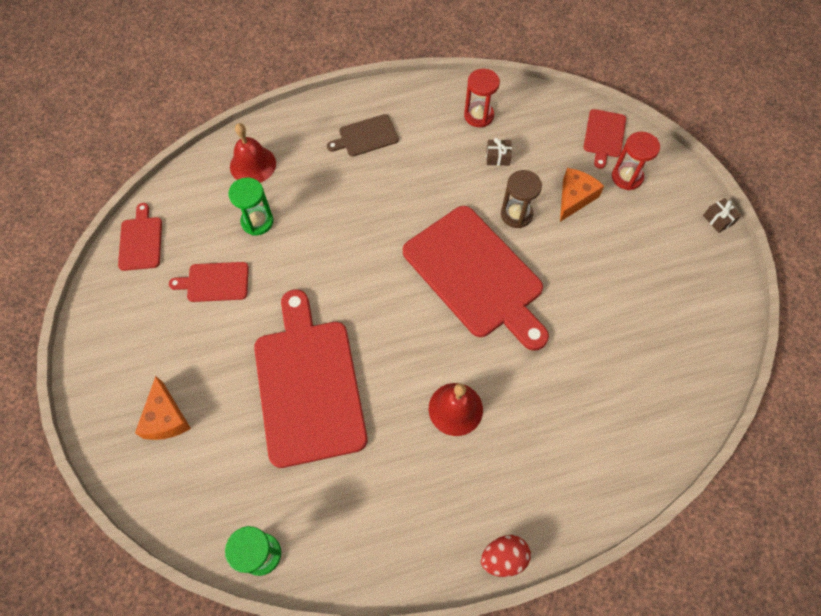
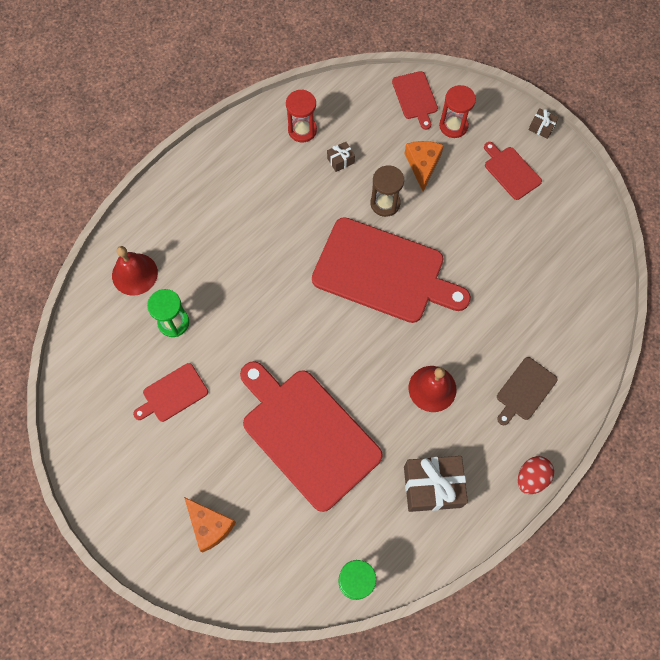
camera: 30 degrees left, 5 degrees up
red cutting board [118,203,162,271] -> red cutting board moved to [484,142,542,200]
brown cutting board [327,114,399,157] -> brown cutting board moved to [497,357,558,425]
none -> brown gift [404,456,468,512]

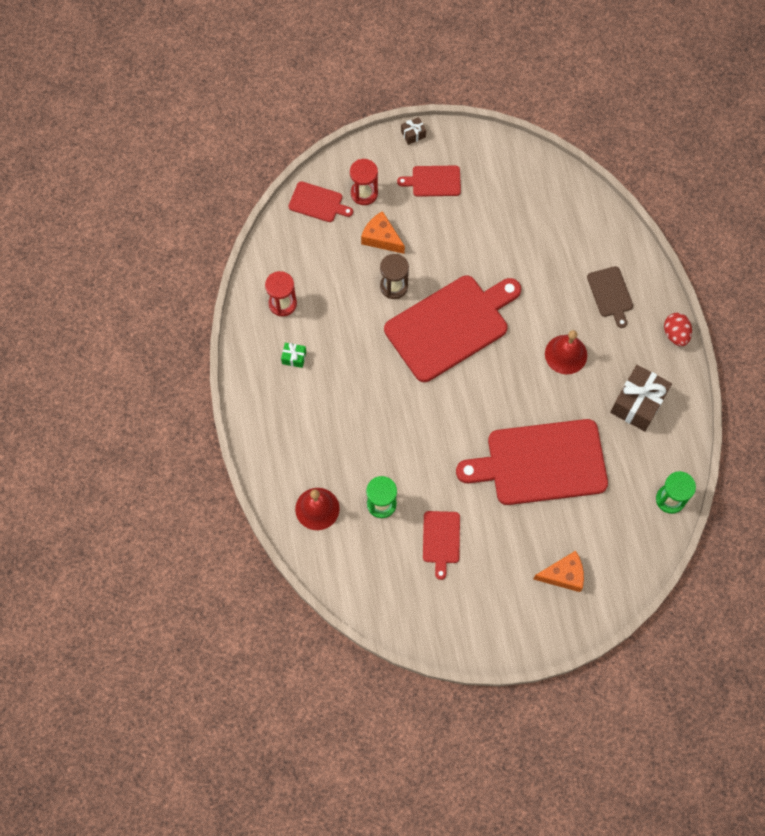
camera: 55 degrees left, 0 degrees up
brown gift [327,142,355,172] -> none
none -> green gift [281,343,306,368]

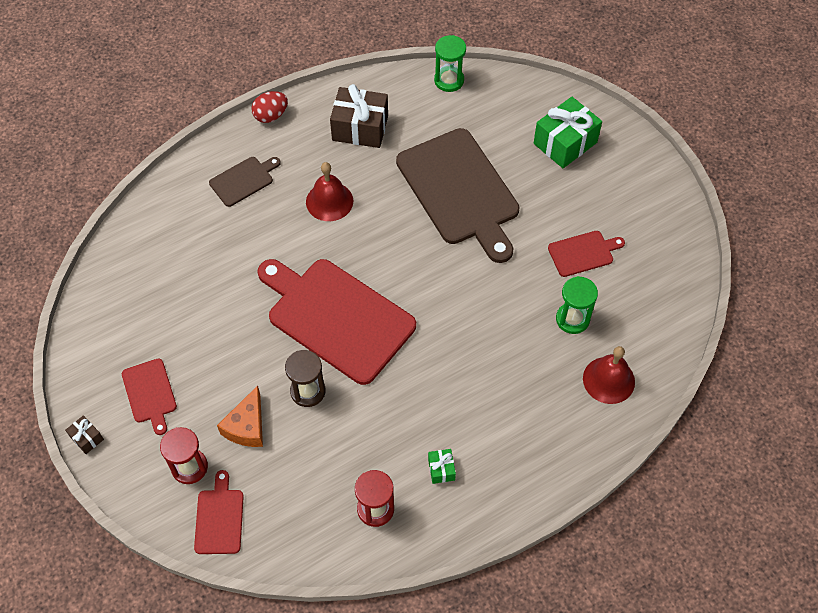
camera: 110 degrees left, 10 degrees down
red cutting board [456,419,608,505] -> brown cutting board [396,128,519,263]
orange cheese [533,551,584,592] -> green gift [534,97,602,168]

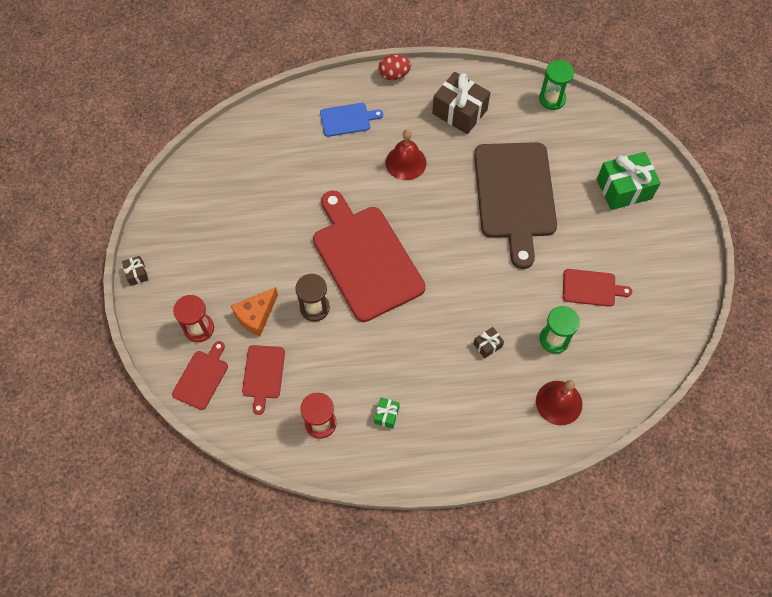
camera: 25 degrees right, 5 degrees up
red cutting board [122,358,177,435] -> red cutting board moved to [242,345,285,415]
brown cutting board [209,157,281,207] -> blue cutting board [320,103,383,137]
none -> brown gift [473,327,504,359]

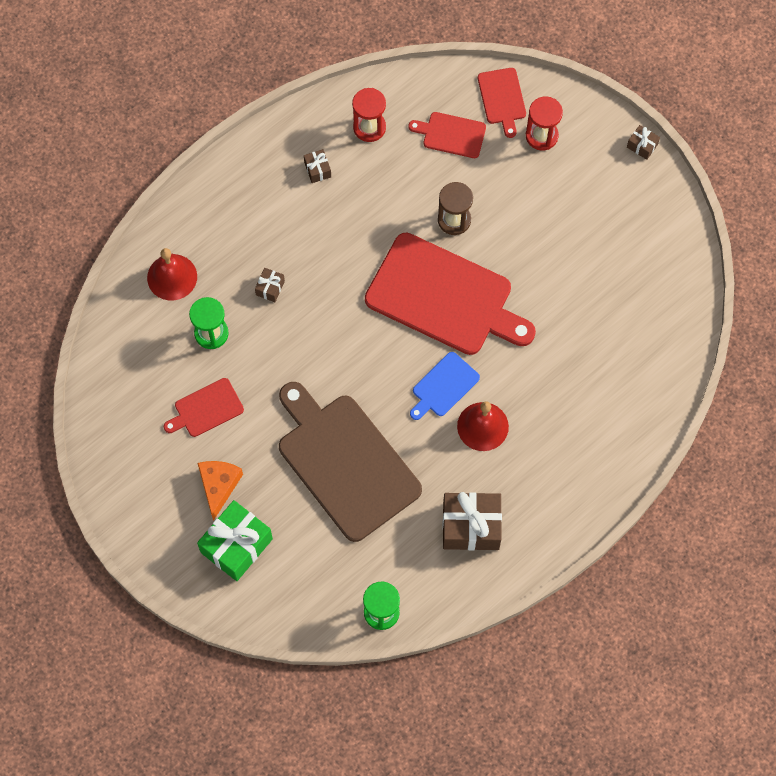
camera: 145 degrees right, 5 degrees up
orange cheese [231,287,278,336] -> orange cheese moved to [197,461,243,521]
red cutting board [242,345,285,415] -> red cutting board turned 45 degrees counterclockwise [408,112,486,158]
blue cutting board [320,103,383,137] -> blue cutting board moved to [410,352,480,420]
green gift [374,398,400,429] -> brown gift [304,149,331,183]
red egg [378,55,411,80] -> none

